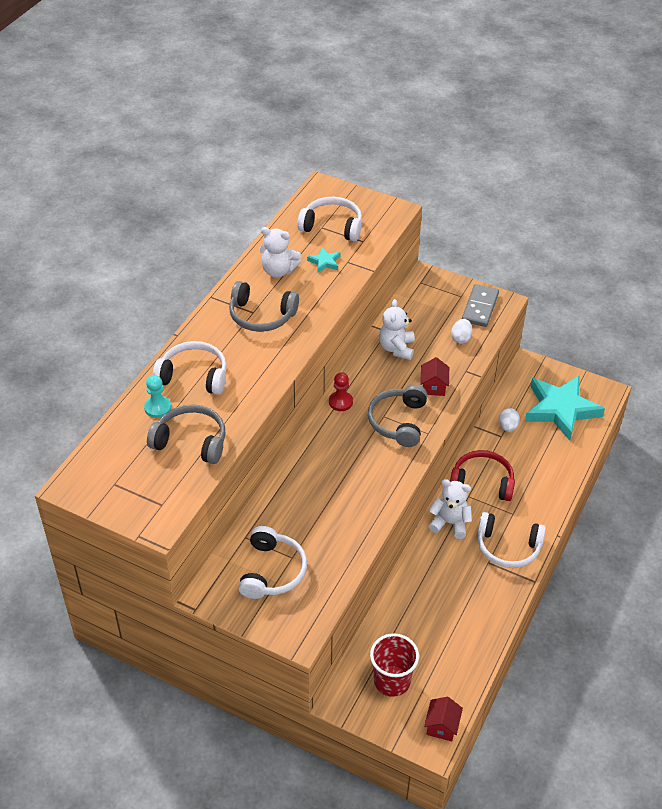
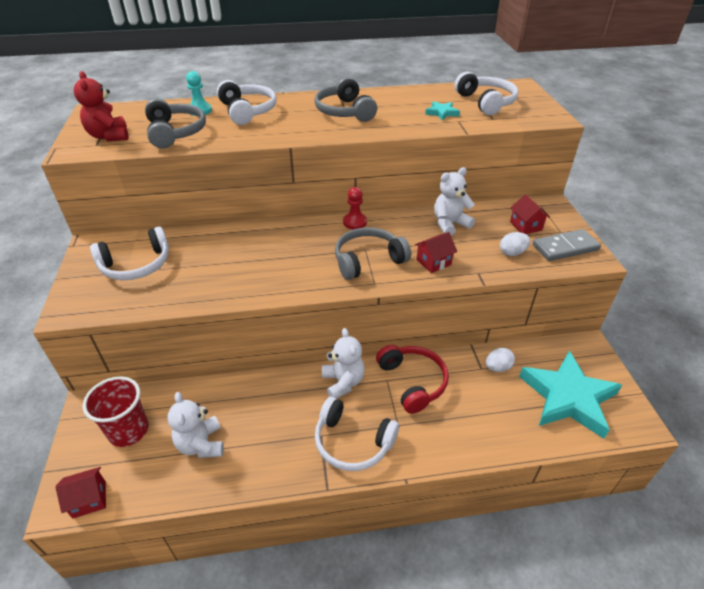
camera: 55 degrees right, 5 degrees down
white teddy bear [259,227,301,278] -> white teddy bear moved to [167,392,224,458]
white headphones [478,512,546,568] -> white headphones turned 45 degrees counterclockwise [315,397,399,471]
none -> red teddy bear [73,71,128,141]
none -> red house [510,194,550,234]

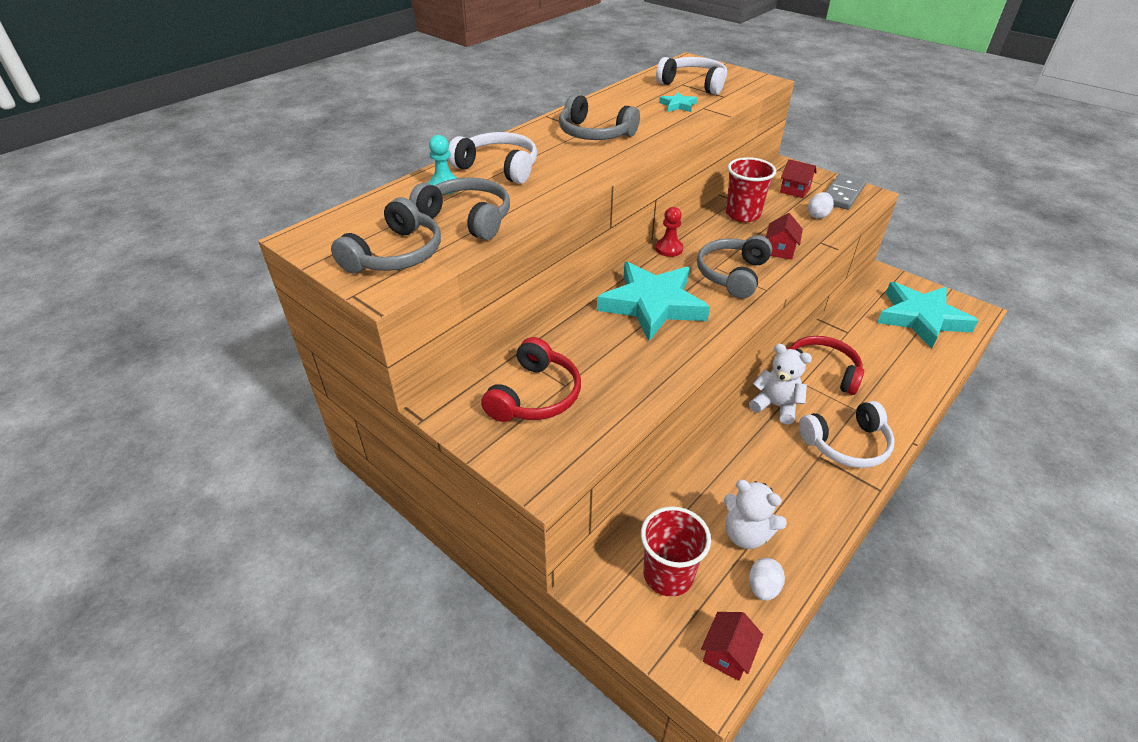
camera: 40 degrees left, 0 degrees up
red teddy bear [73,71,128,141] -> grey headphones [331,197,441,273]
white headphones [90,227,169,280] -> red headphones [481,337,581,422]
white teddy bear [434,167,475,236] -> red cup [725,157,776,222]
white egg [486,348,515,372] -> white egg moved to [749,558,785,601]
none -> turquoise star [597,262,710,341]

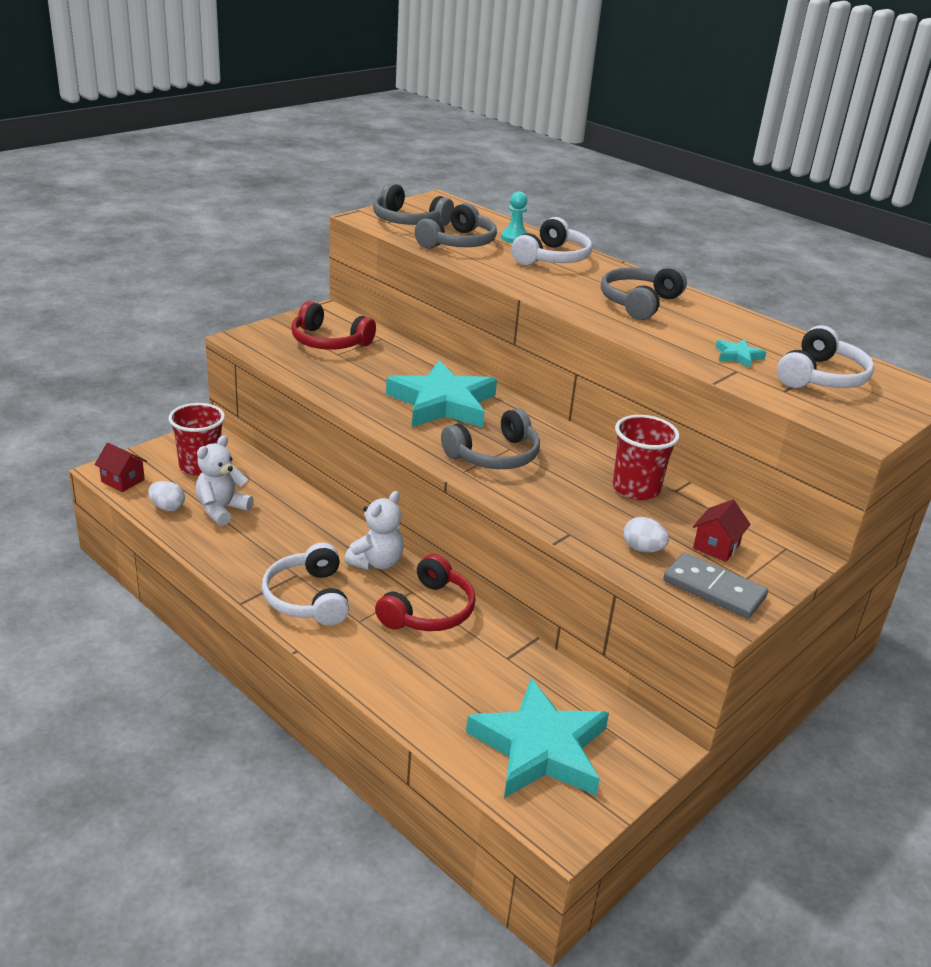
camera: 90 degrees right, 10 degrees down
red pawn [655,207,683,257] -> none
grey headphones [697,235,772,299] -> grey headphones turned 120 degrees clockwise [441,408,540,469]
red house [766,213,803,260] -> none

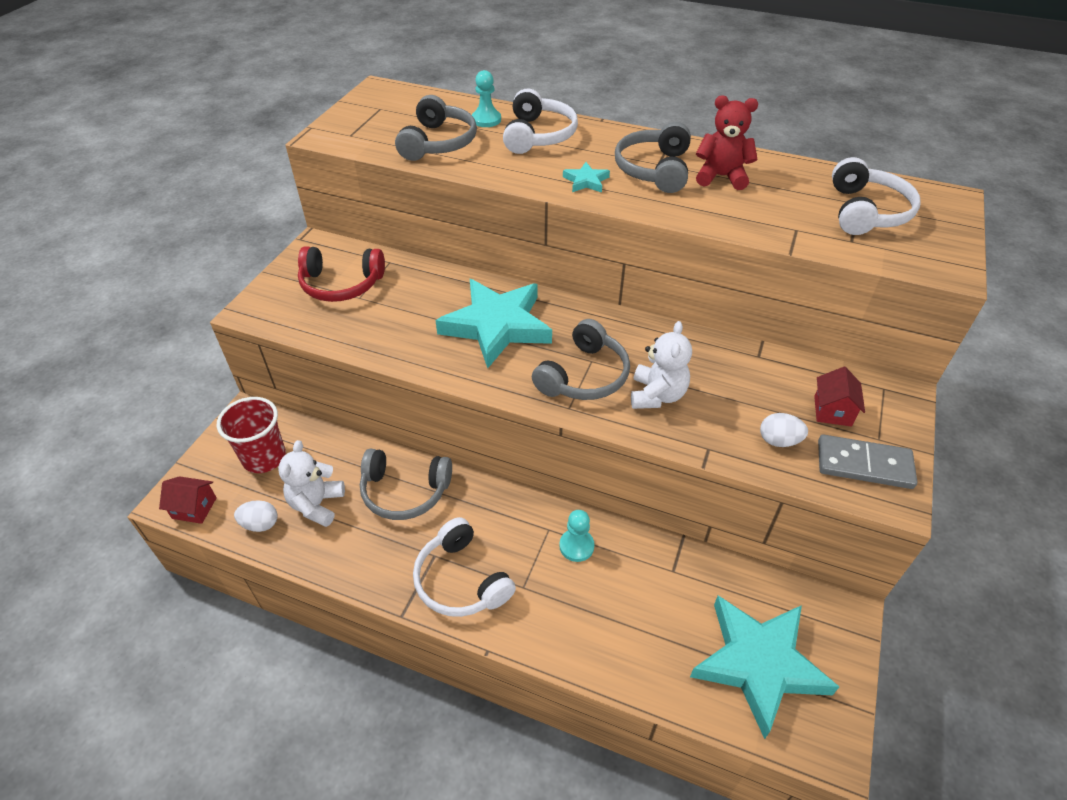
camera: 20 degrees left, 15 degrees up
white teddy bear [344,491,404,570] -> white teddy bear moved to [631,321,692,409]
grey headphones [373,183,454,226] -> grey headphones moved to [360,449,452,520]
red headphones [375,554,476,631] -> turquoise pawn [559,510,594,562]
red cup [613,415,680,500] -> none
turquoise star [715,339,766,368] -> turquoise star moved to [563,162,610,193]
none -> red teddy bear [696,95,758,190]

